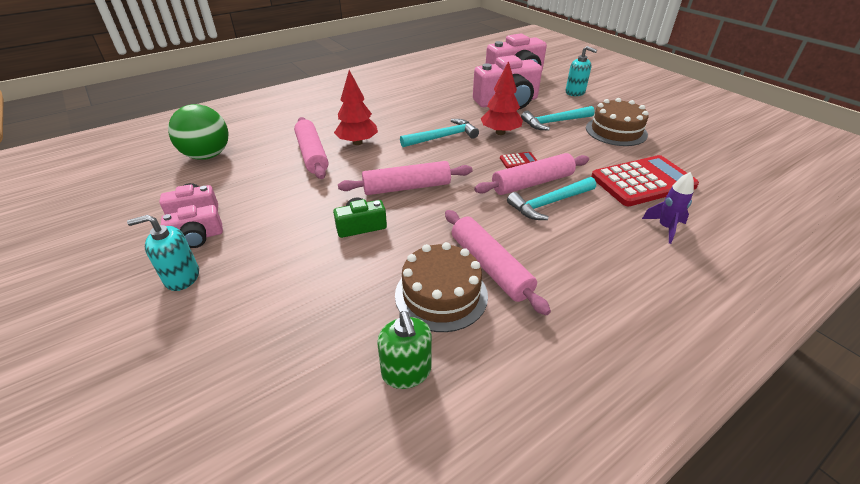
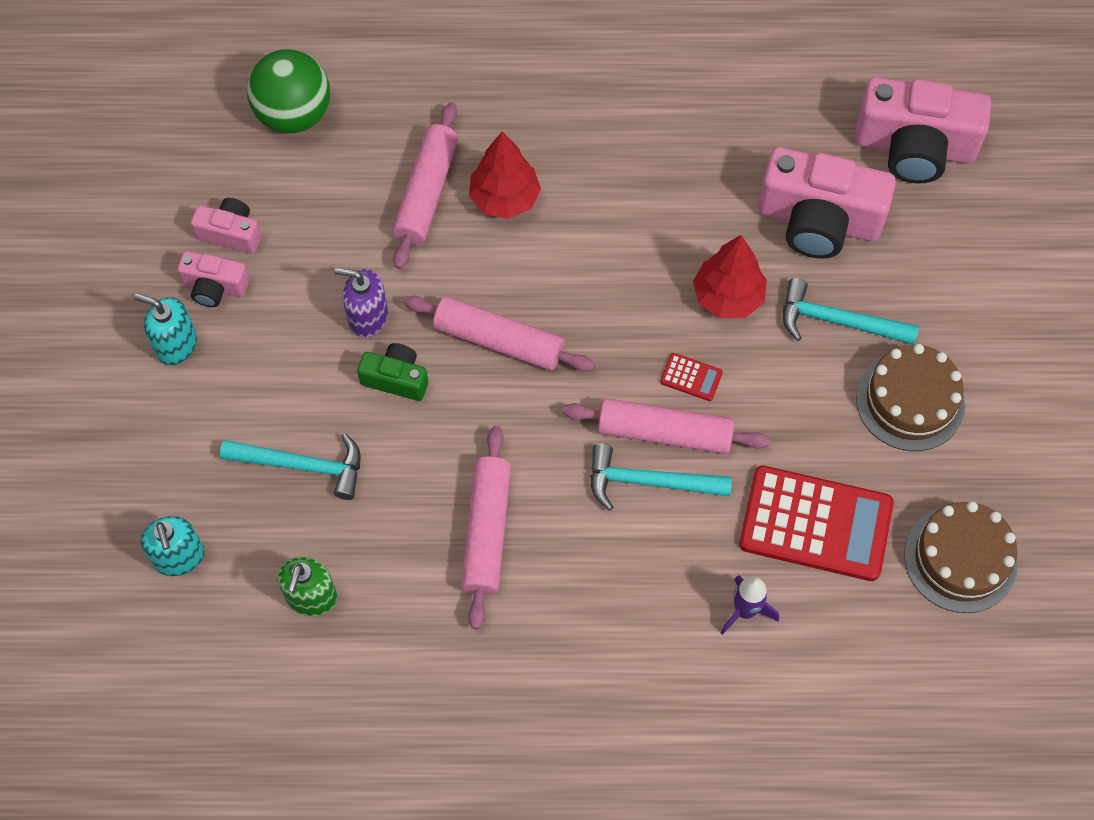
camera: 35 degrees right, 25 degrees up
brown cake [395,242,488,332] -> brown cake moved to [904,501,1018,613]
turquoise hammer [400,119,479,147] -> turquoise hammer moved to [220,433,360,500]
turquoise soap dispenser [565,46,597,96] -> turquoise soap dispenser moved to [141,516,204,576]
none -> purple soap dispenser [334,268,388,338]

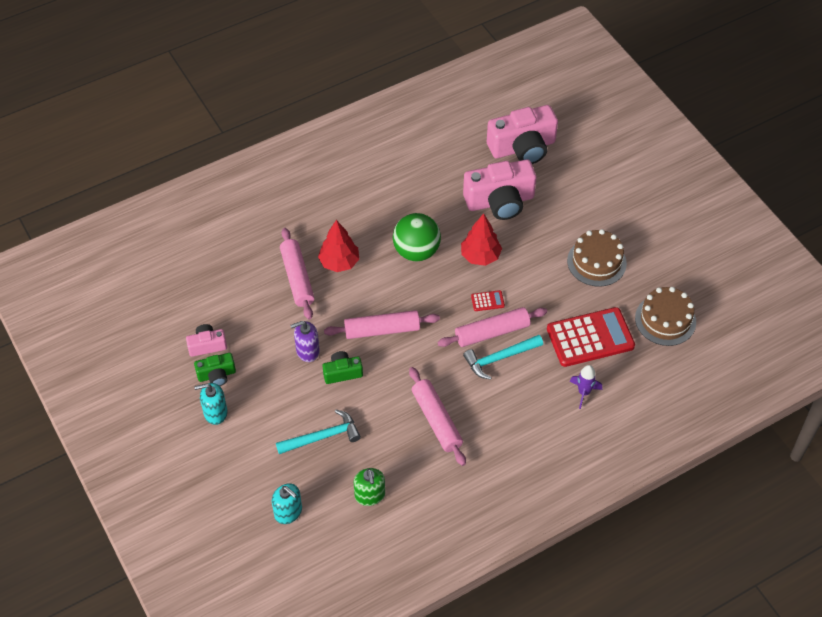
camera: 30 degrees left, 10 degrees down
pink camera [177,251,249,307] -> green camera [194,353,236,386]
green ball [247,49,330,133] -> green ball moved to [393,213,441,261]
turquoise hammer [783,278,919,345] -> none

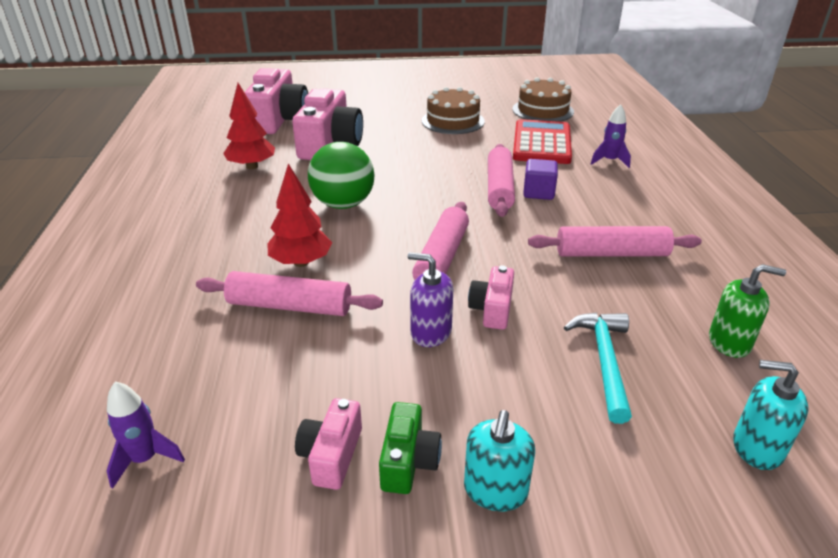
camera: 65 degrees left, 20 degrees down
turquoise soap dispenser [272,483,302,524] -> turquoise soap dispenser turned 135 degrees counterclockwise [733,360,808,470]
purple soap dispenser [290,321,320,362] -> purple soap dispenser turned 105 degrees clockwise [408,252,453,347]
green camera [323,351,363,384] -> pink camera [468,265,514,330]
red tree [461,213,502,266] -> red tree moved to [223,83,275,169]
turquoise hammer [463,335,543,380] -> purple cube [523,159,558,200]
red calculator [471,290,505,311] -> none
none -> purple rocket [107,382,185,489]

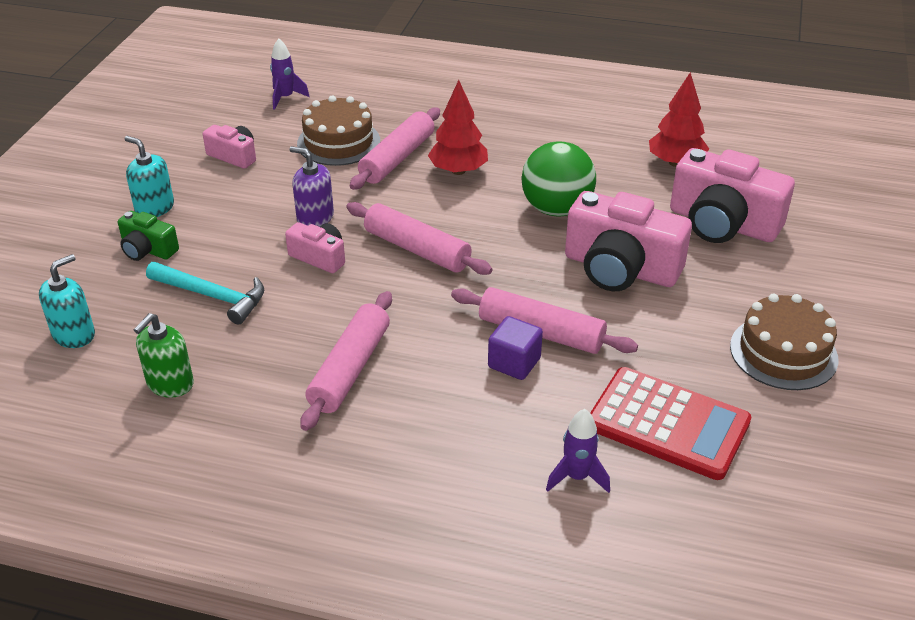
camera: 110 degrees right, 5 degrees up
pink camera [244,68,308,134] -> pink camera moved to [565,191,692,291]
green camera [379,402,442,494] -> green camera moved to [118,211,179,261]
purple soap dispenser [408,252,453,347] -> purple soap dispenser turned 105 degrees counterclockwise [289,146,334,227]
brown cake [513,77,574,122] -> brown cake moved to [297,96,380,166]

